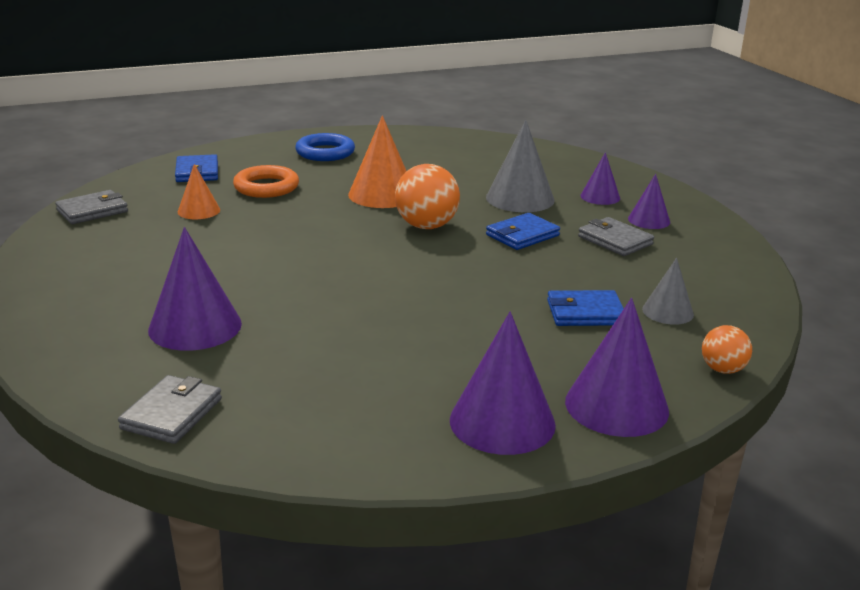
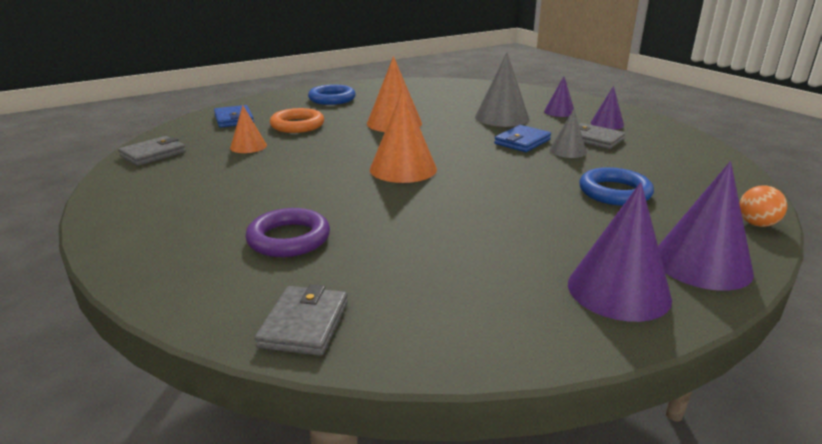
camera: 10 degrees left, 0 degrees up
purple cone [148,227,242,351] -> purple ring [246,208,330,257]
orange ball [395,164,460,229] -> none
blue wallet [547,290,624,326] -> blue ring [579,167,654,206]
grey cone [642,258,694,325] -> grey cone moved to [549,109,587,158]
none -> orange cone [370,89,437,183]

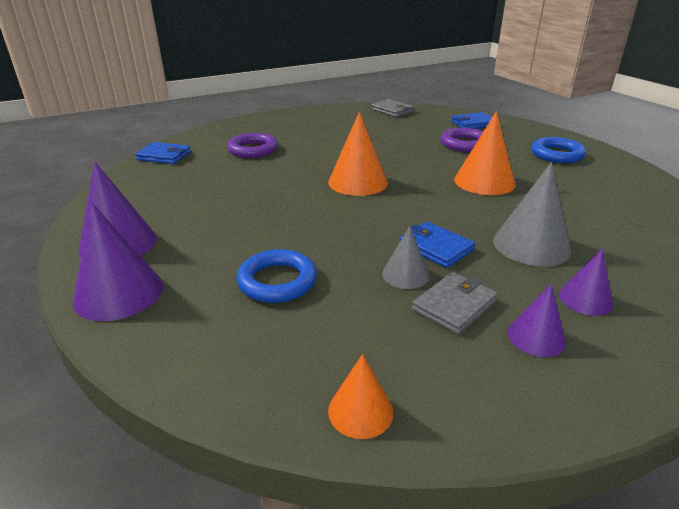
camera: 95 degrees right, 5 degrees up
orange cone [230,105,267,153] -> orange cone moved to [328,354,394,439]
grey wallet [255,284,348,356] -> blue wallet [135,142,191,164]
orange ring [270,108,324,133] -> purple ring [440,127,483,152]
orange ball [739,186,787,227] -> none

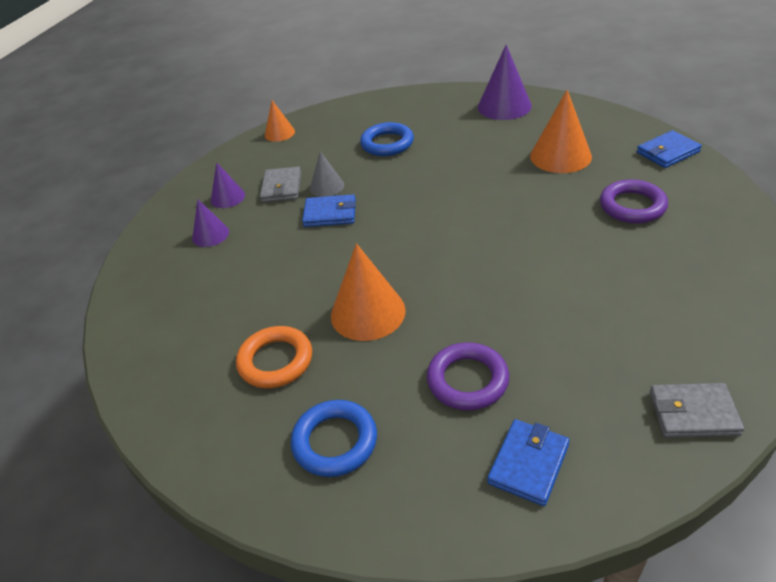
camera: 140 degrees right, 10 degrees up
purple cone [73,202,163,321] -> none
orange cone [328,112,388,196] -> orange cone moved to [530,90,592,173]
grey cone [493,162,571,266] -> none
none -> orange ring [236,326,312,388]

